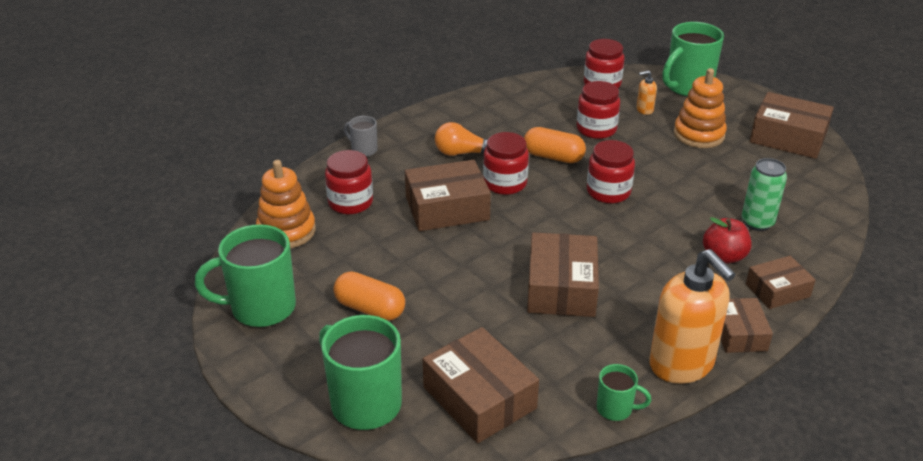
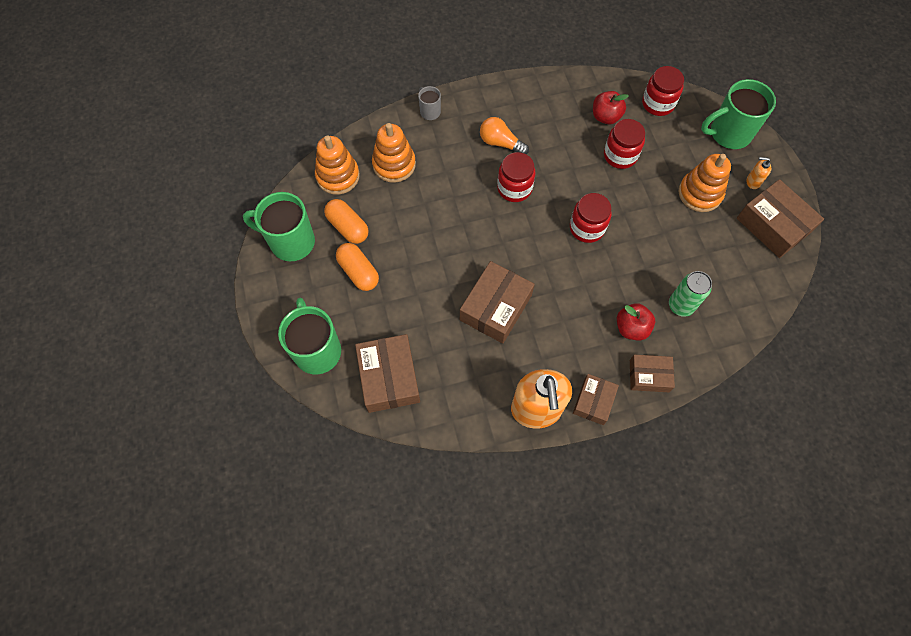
camera: 25 degrees right, 30 degrees up
red jar [325,150,373,214] -> orange stacking toy [372,123,416,183]
brown box [405,160,491,231] -> none
orange capsule [524,127,586,163] -> orange capsule moved to [324,199,369,244]
green mug [597,364,651,421] -> none
orange soap dispenser [636,70,657,115] -> orange soap dispenser moved to [746,157,771,189]
none -> red apple [593,91,629,124]

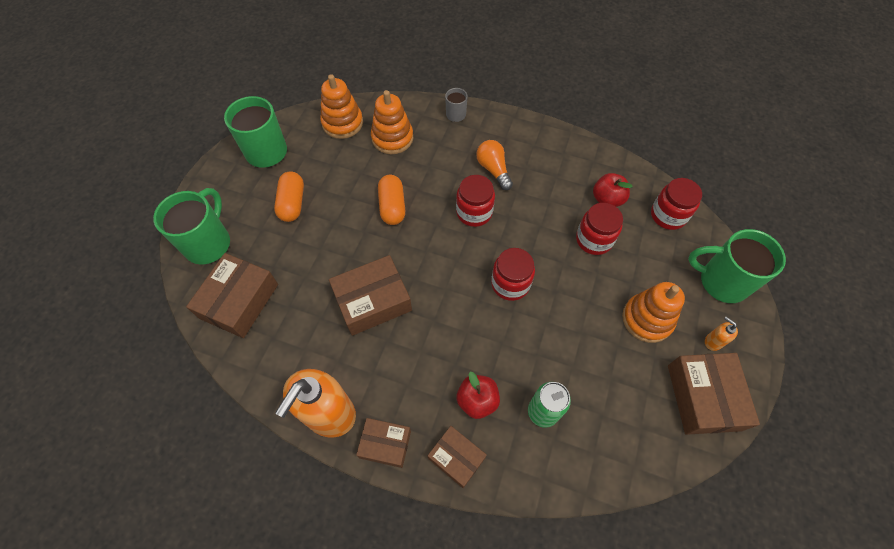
camera: 35 degrees right, 5 degrees down
orange capsule [324,199,369,244] -> orange capsule moved to [378,175,405,225]
brown box [573,374,619,425] -> brown box turned 45 degrees clockwise [356,418,411,468]

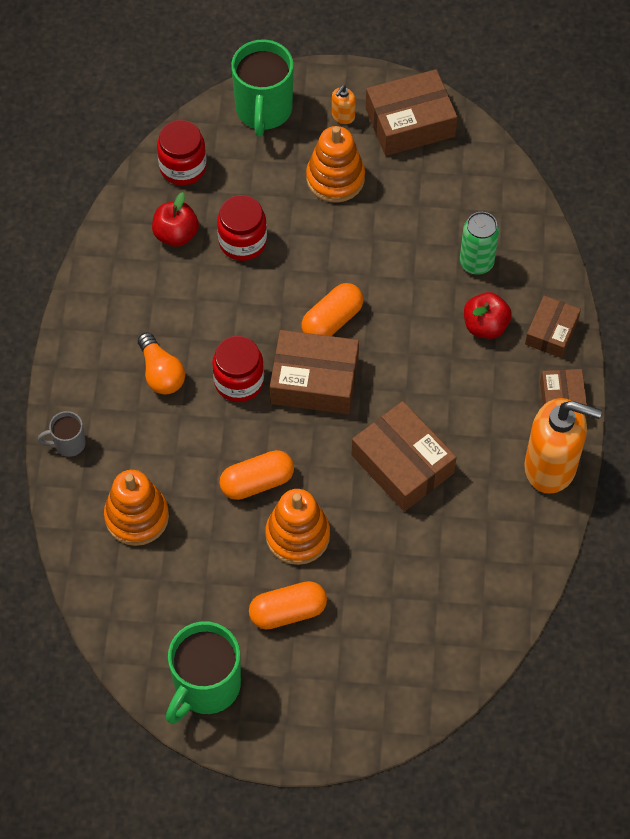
camera: 105 degrees left, 0 degrees up
green mug [153,188,230,265] -> none
brown box [186,253,278,338] -> brown box moved to [270,330,359,414]
orange stacking toy [320,74,363,139] -> orange stacking toy moved to [265,489,330,565]
orange light bulb [476,140,513,190] -> orange light bulb turned 75 degrees counterclockwise [138,332,185,395]
red jar [491,248,535,301] -> orange capsule [302,283,363,336]

